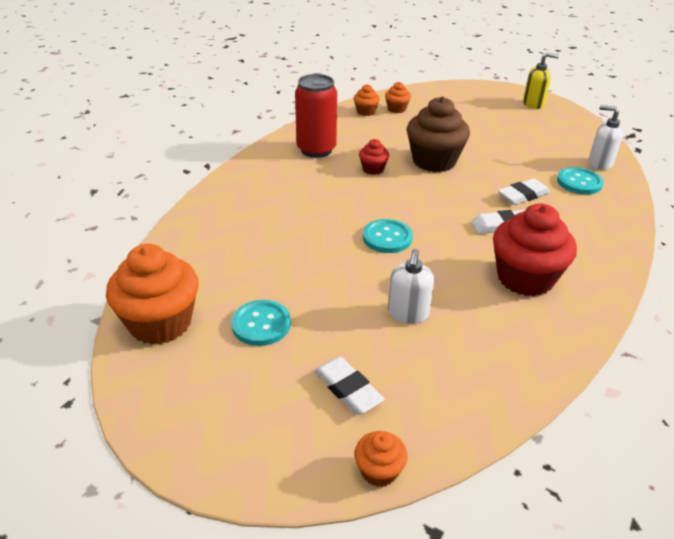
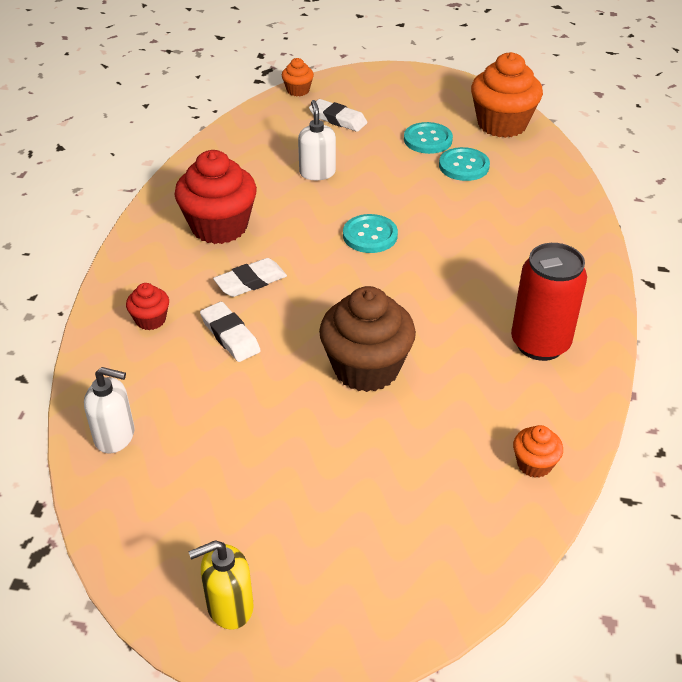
camera: 160 degrees right, 5 degrees up
red cupcake [359,139,389,175] -> red cupcake moved to [126,283,169,330]
orange cupcake [385,82,411,113] -> none
white eraser [498,179,550,205] -> white eraser turned 75 degrees counterclockwise [200,302,261,362]
turquoise button [557,167,604,194] -> turquoise button moved to [439,147,490,181]

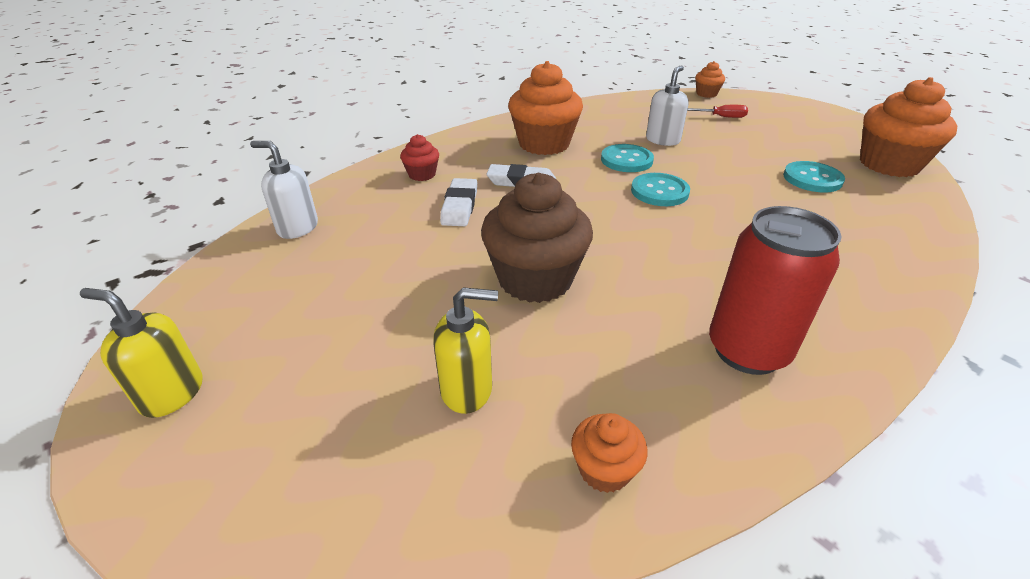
camera: 40 degrees right, 5 degrees down
white soap dispenser [84,367,135,453] -> white soap dispenser turned 150 degrees clockwise [250,141,318,239]
red cupcake [174,150,257,244] -> orange cupcake [508,61,583,155]
white eraser [309,99,367,132] -> red screwdriver [687,105,748,118]
turquoise button [404,122,453,154] -> turquoise button moved to [601,144,654,172]
none -> yellow soap dispenser [433,287,498,414]

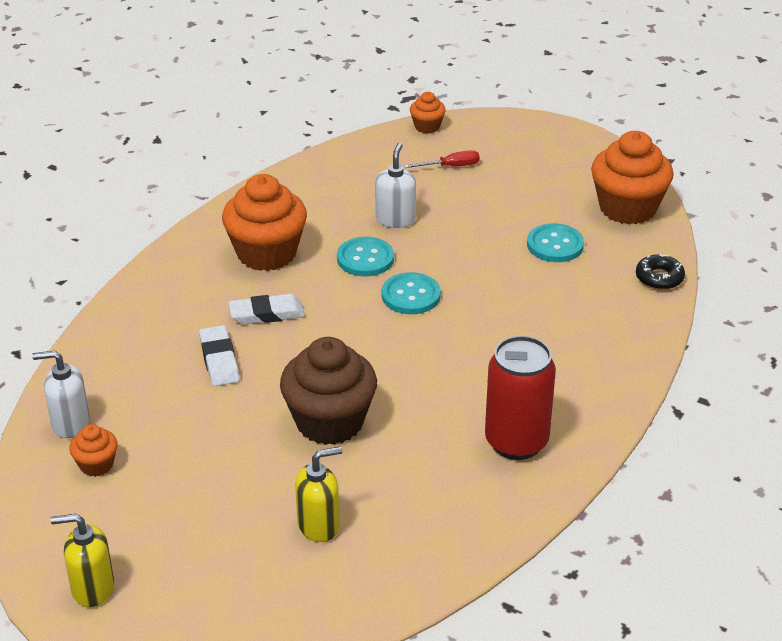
camera: 20 degrees left, 0 degrees up
red cupcake [400,134,439,181] -> none
orange cupcake [571,413,647,493] -> orange cupcake moved to [70,424,118,477]
none -> black donut [636,254,685,290]

